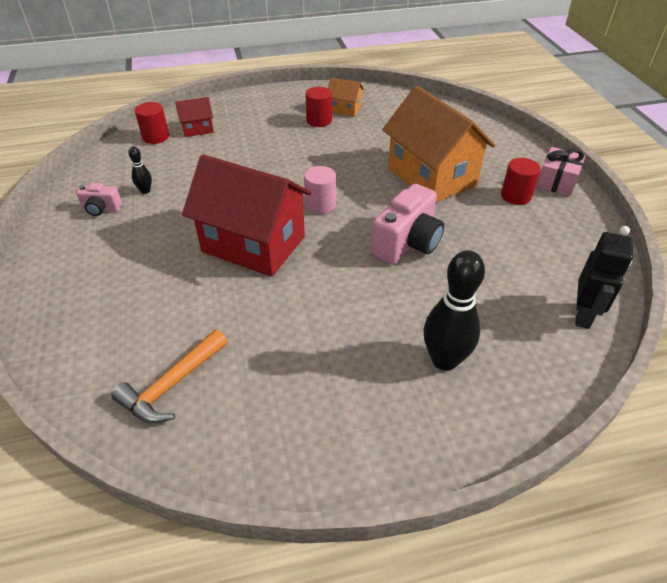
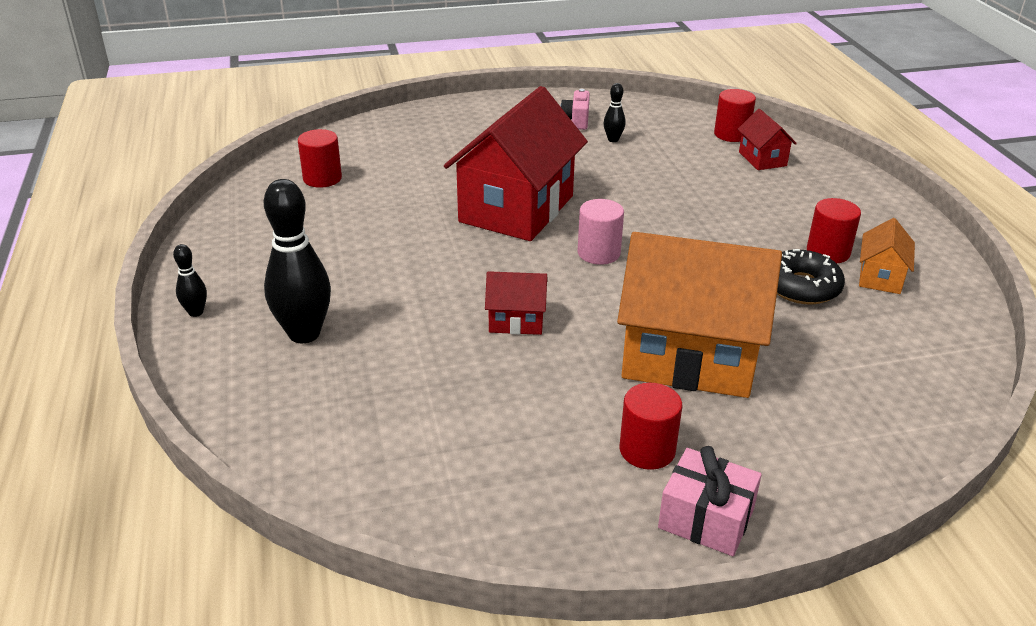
camera: 90 degrees right, 10 degrees down
orange hammer [111,329,227,423] -> red cylinder [298,129,342,188]
pink camera [371,184,444,265] -> red house [485,271,547,335]
orange house [382,86,495,202] -> orange house turned 45 degrees clockwise [617,232,782,398]
black robot [575,226,633,329] -> none
none -> black bowling pin [173,244,207,317]
none -> black donut [777,249,845,305]

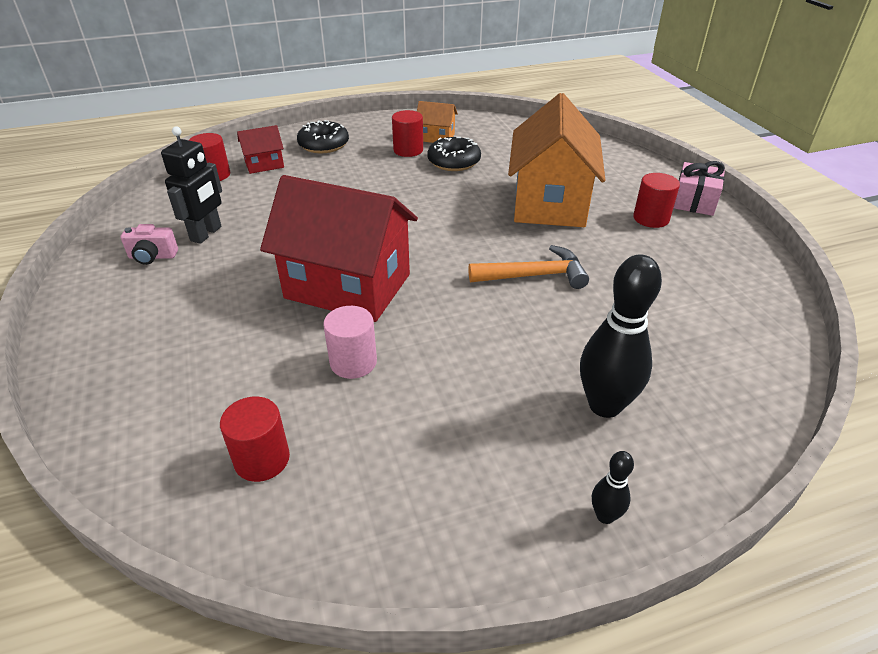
camera: 95 degrees left, 5 degrees up
red house [485,271,547,335] -> orange hammer [468,245,589,289]
pink cylinder [578,199,624,265] -> pink cylinder moved to [323,306,377,379]
black bowling pin [604,83,626,142] -> black robot [161,126,222,244]
none -> black donut [297,120,349,153]

